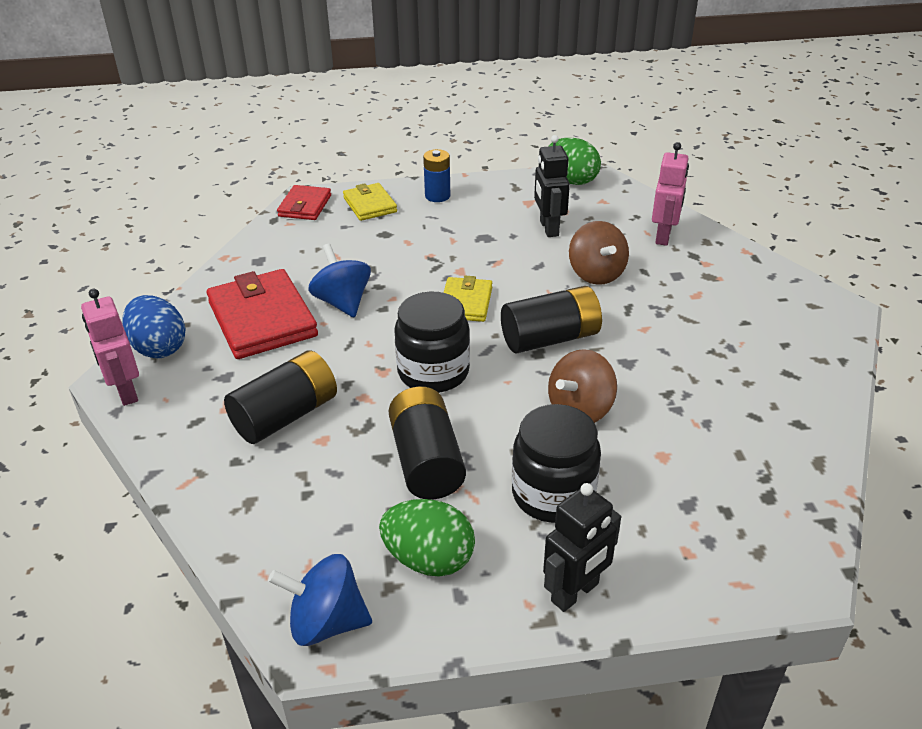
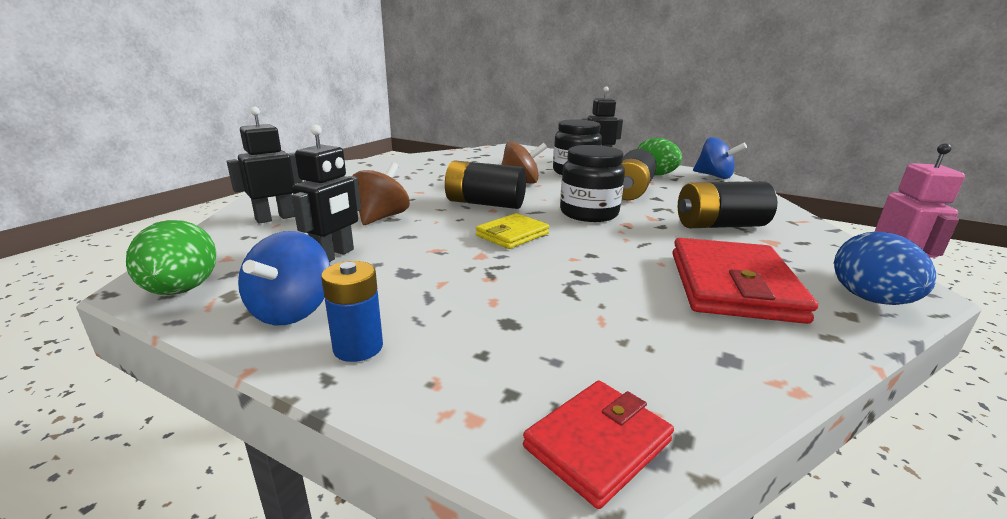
camera: 145 degrees left, 15 degrees down
blue spinning top [308,244,371,317] -> blue spinning top moved to [238,231,330,325]
yellow wallet [343,183,397,221] -> none
pink robot [652,142,689,246] -> black robot [227,107,303,223]

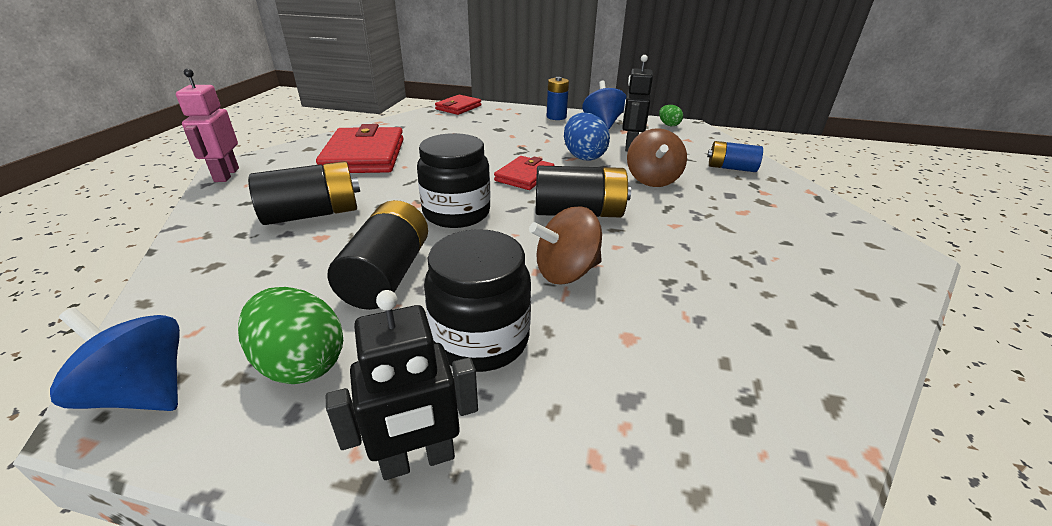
camera: 165 degrees right, 10 degrees up
green egg [126,220,216,295] -> green egg [659,105,683,126], size x0.54
black robot [227,107,303,223] -> blue battery [707,141,763,172]
yellow wallet [476,213,549,249] -> red wallet [494,156,555,190]
blue egg [834,232,936,305] -> blue egg moved to [564,112,610,160]

